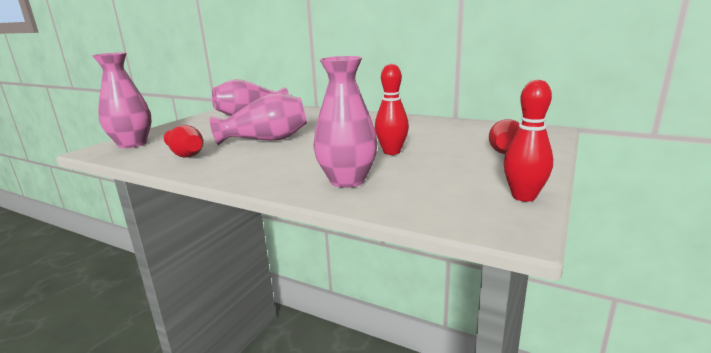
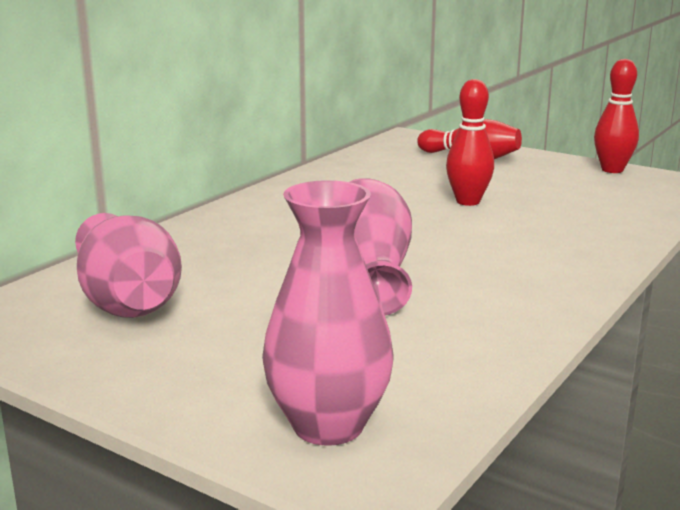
camera: 85 degrees left, 0 degrees up
red bowling pin [164,125,203,158] -> none
pink vase [314,56,377,188] -> none

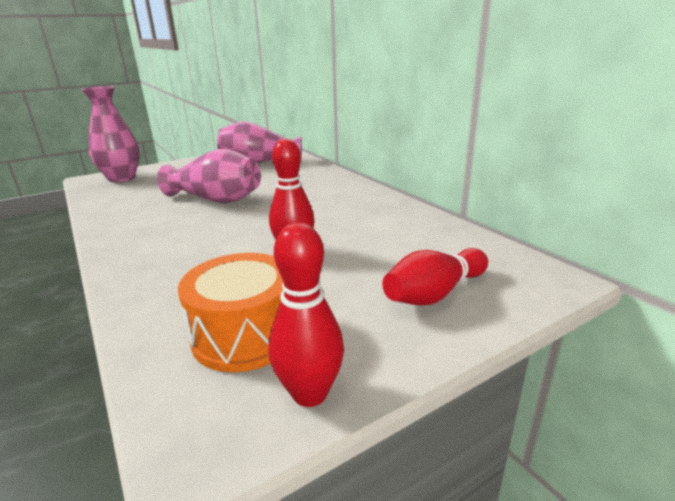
camera: 115 degrees right, 5 degrees up
none -> orange drum [178,253,283,372]

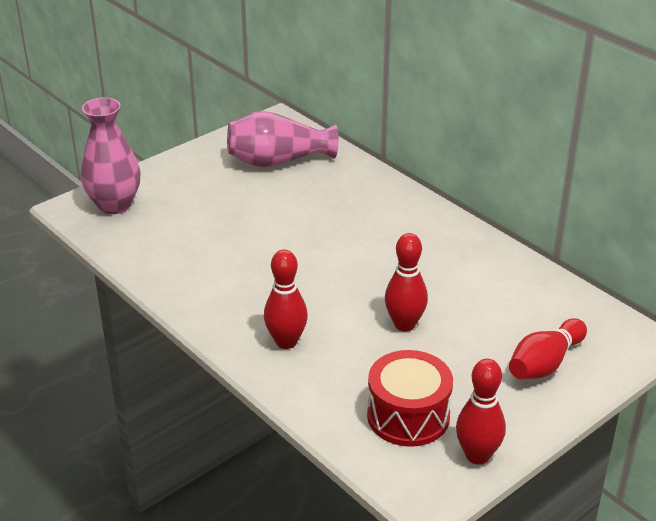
camera: 10 degrees left, 10 degrees up
pink vase [157,149,261,203] -> none
orange drum [178,253,283,372] -> red drum [367,350,453,447]
none -> red bowling pin [264,249,308,349]

